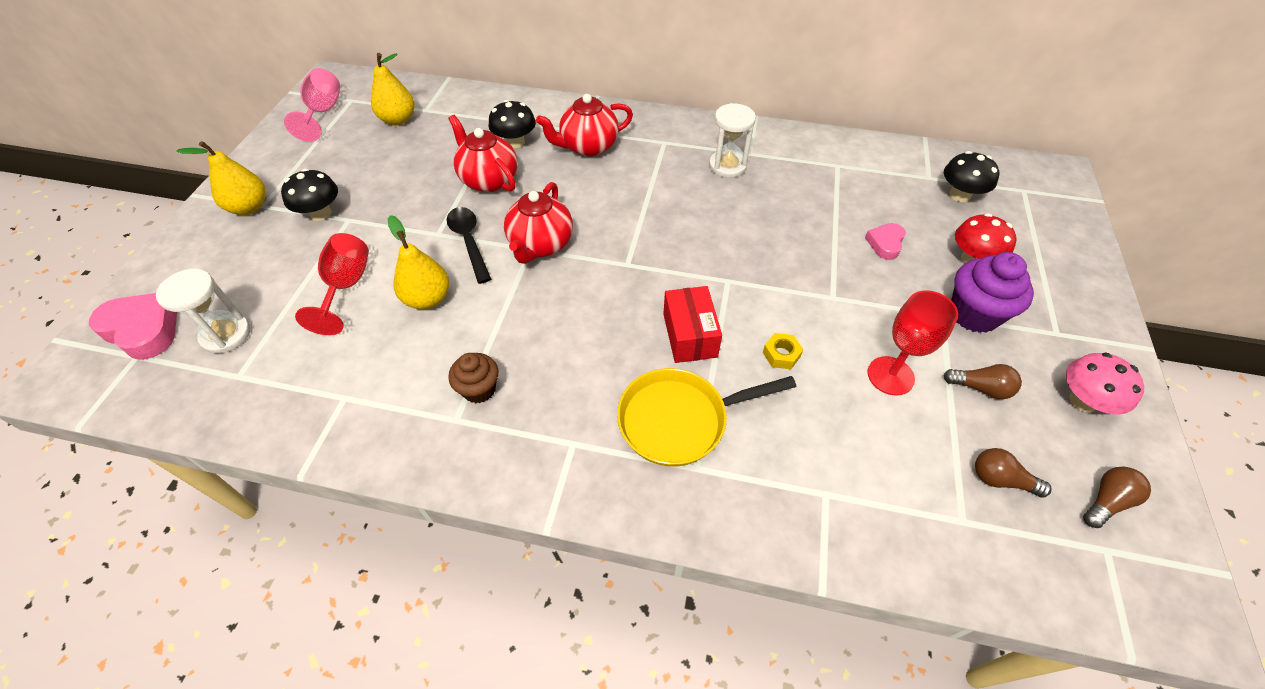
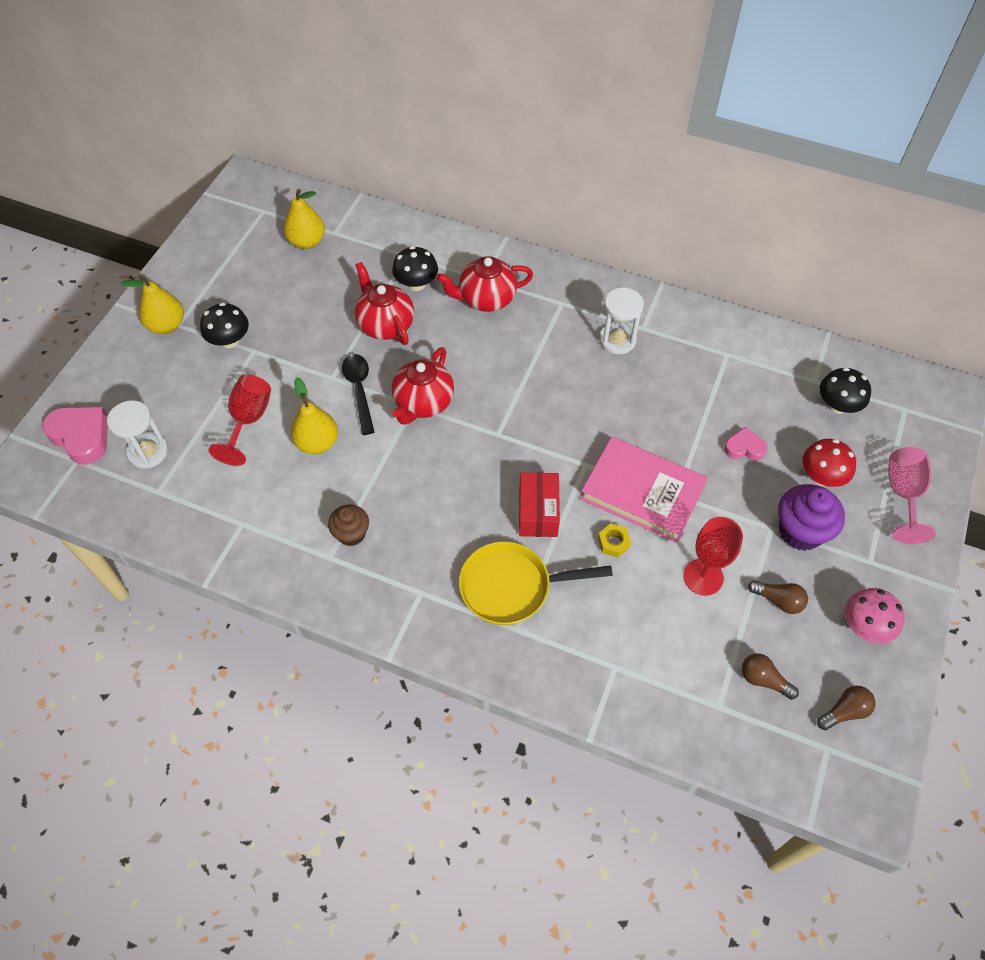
camera: 10 degrees right, 5 degrees up
pink goblet [284,68,340,142] -> pink goblet moved to [888,447,936,544]
pink heart [865,223,906,260] -> pink heart turned 60 degrees clockwise [724,427,768,461]
none -> pink book [580,437,708,543]

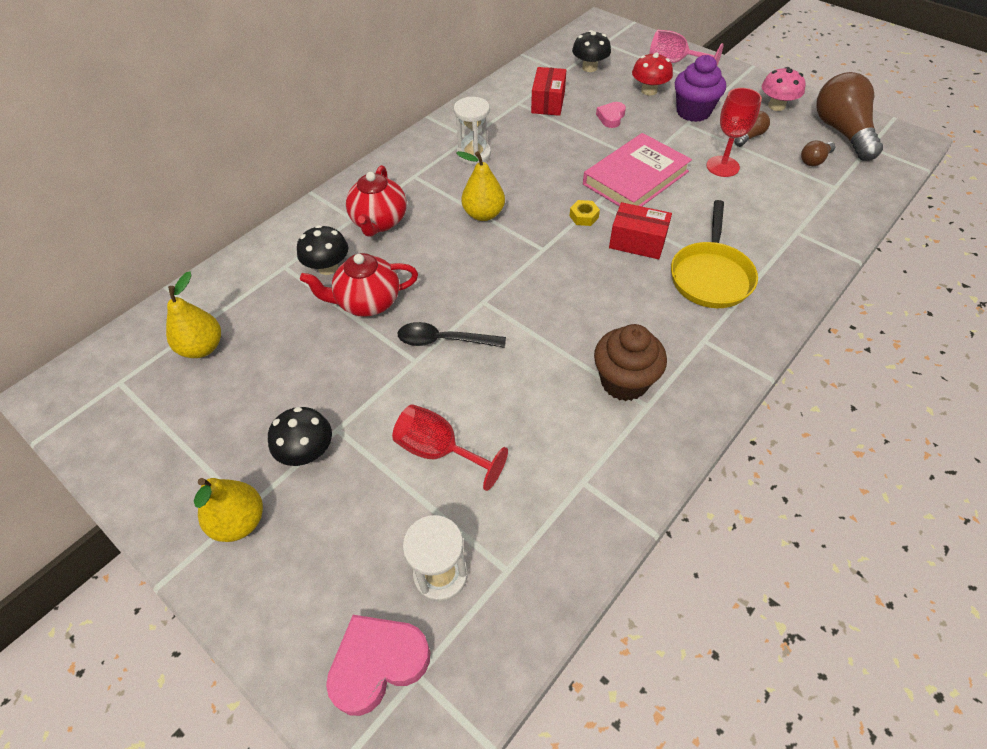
camera: 70 degrees left, 5 degrees down
yellow pear [291,377,338,454] -> yellow pear moved to [456,151,505,221]
brown cupcake [328,504,369,546] -> brown cupcake [594,324,667,401], size x1.59
red teapot [392,347,454,425] -> none
yellow nut [598,523,631,558] -> yellow nut moved to [570,200,600,226]
brown light bulb [817,685,876,730] -> brown light bulb [816,72,883,161], size x2.17
none -> red box [531,67,566,116]

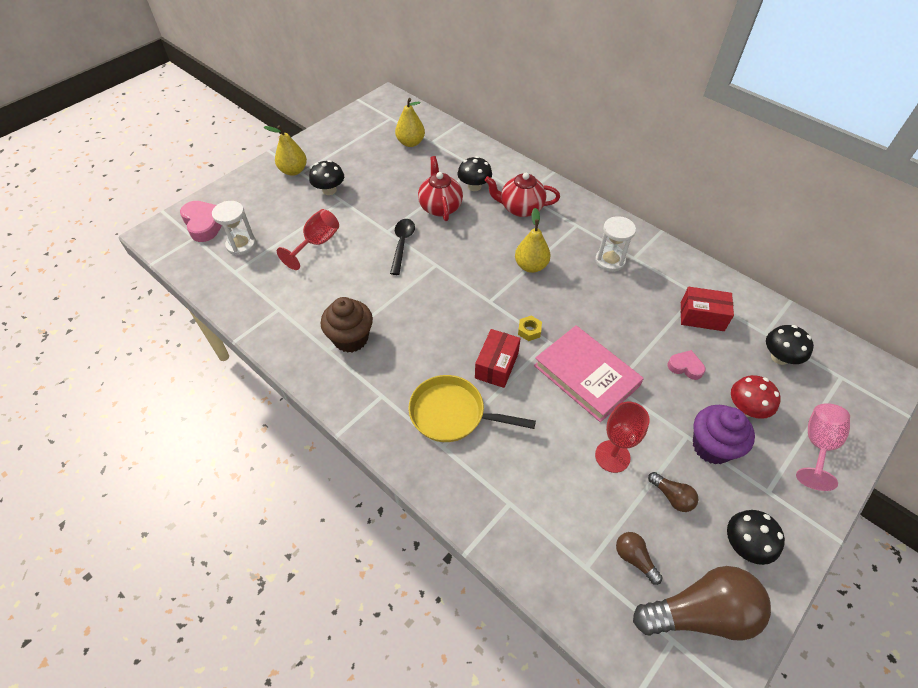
camera: 90 degrees right, 0 degrees up
pink mushroom [762,67,806,111] -> black mushroom [727,510,785,565]

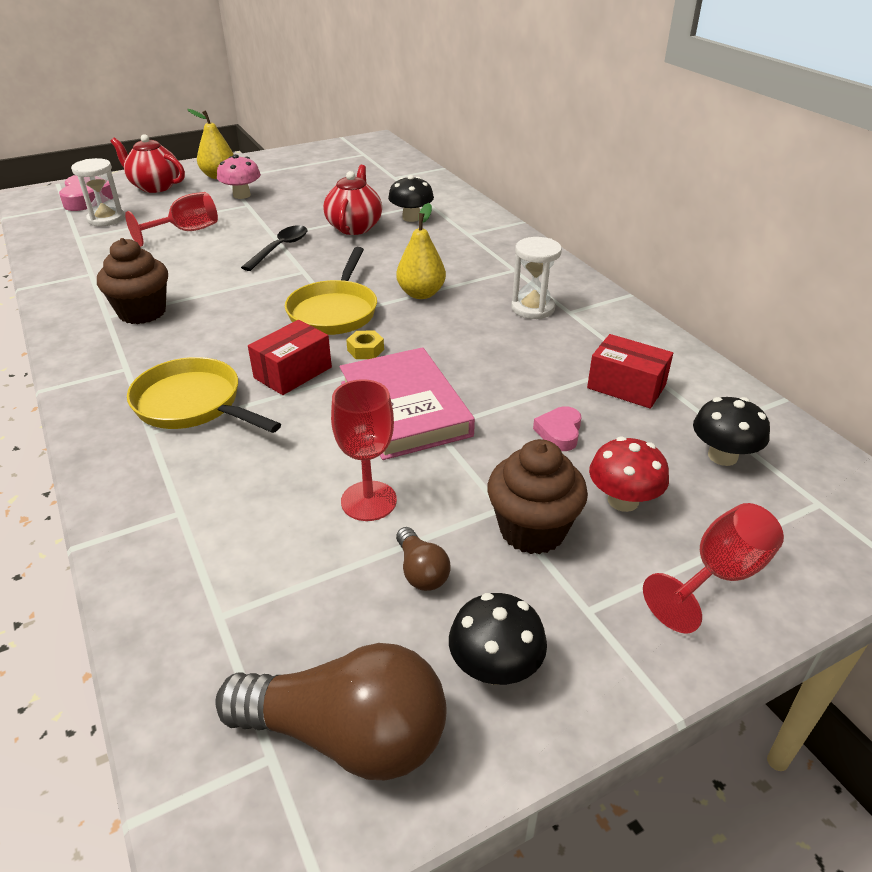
camera: 20 degrees right, 15 degrees down
black mushroom [309,160,344,195] -> pink mushroom [217,154,261,199]
yellow pear [395,98,425,147] -> none
red teapot [485,173,560,217] -> red teapot moved to [111,134,185,193]
brown light bulb [616,532,662,585] -> none
pink heart [667,350,706,380] -> pink heart turned 120 degrees counterclockwise [533,406,582,451]
purple cupcake [693,405,755,465] -> brown cupcake [487,439,588,554]
pink goblet [796,403,850,491] -> red goblet [643,503,784,634]
none -> yellow pan [285,247,377,335]

